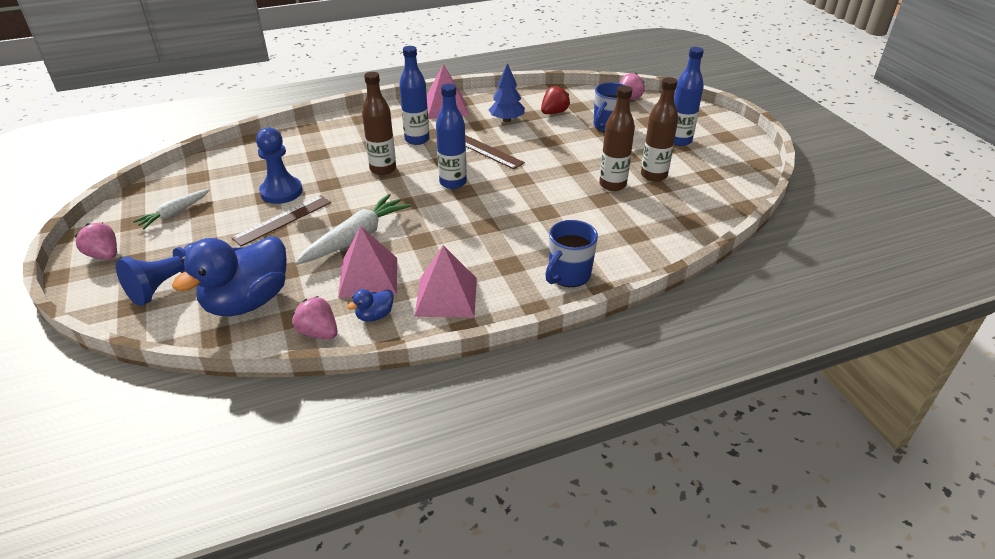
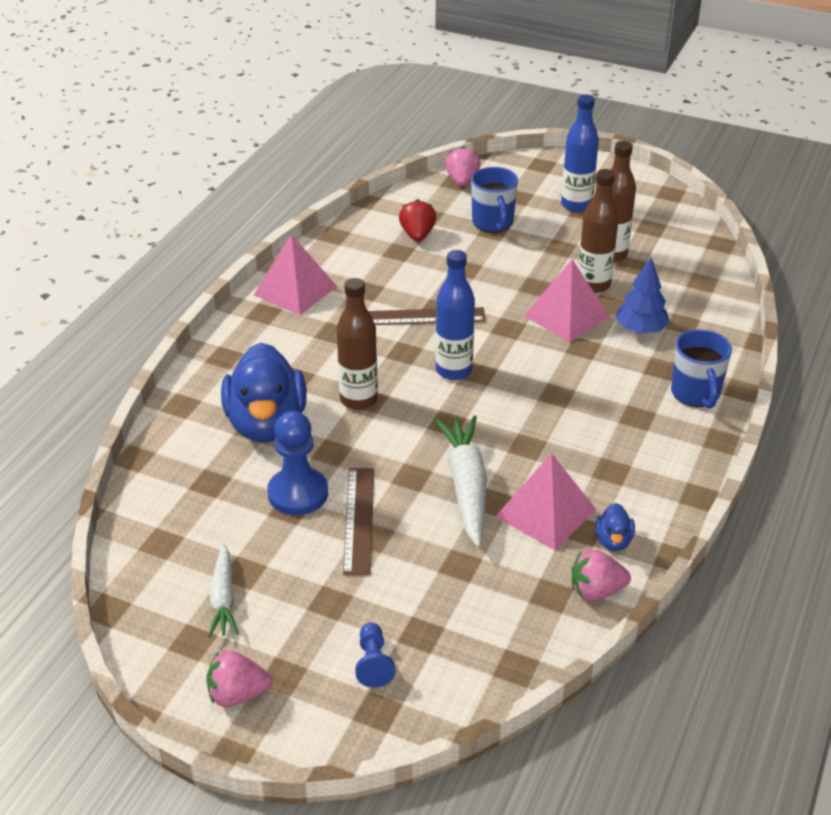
camera: 45 degrees left, 0 degrees up
blue pawn [116,243,194,306] -> blue pawn [355,623,396,688], size x0.57
blue duck [172,236,287,316] -> blue duck moved to [221,343,307,443]
blue bottle [399,46,430,145] -> none
pink pyramid [414,245,477,317] -> pink pyramid moved to [524,259,610,343]
blue tree [489,63,525,122] -> blue tree moved to [615,257,670,334]

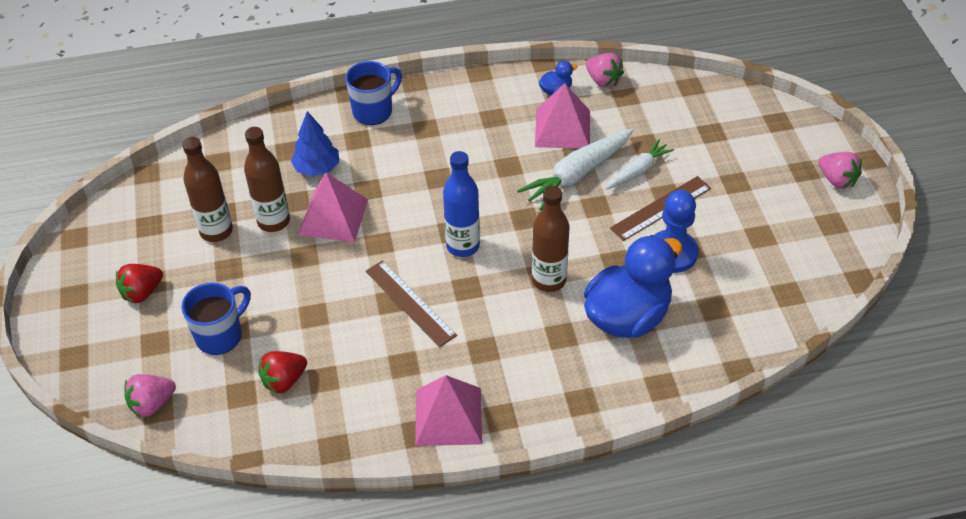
camera: 125 degrees left, 10 degrees up
white carrot [208,543,239,637] -> white carrot moved to [606,139,674,189]
blue pawn [355,623,396,688] -> none
blue bottle [561,95,599,212] -> red strawberry [116,264,163,303]

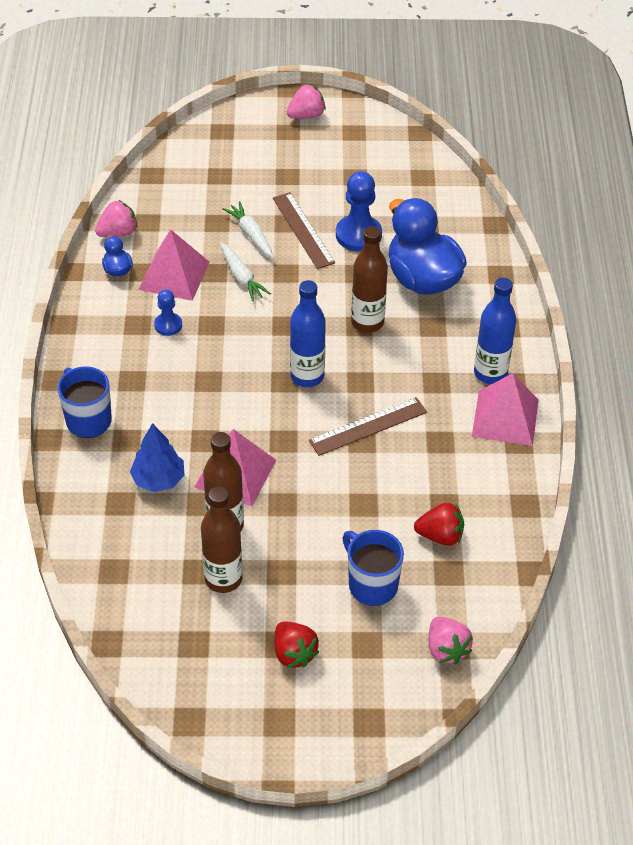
camera: 80 degrees left, 0 degrees up
red strawberry [258,351,307,394] -> red strawberry turned 60 degrees counterclockwise [414,503,464,546]
white carrot [517,129,634,211] -> white carrot [220,242,271,302], size x0.61
none -> blue pawn [154,289,182,336]
none -> blue bottle [474,278,516,384]

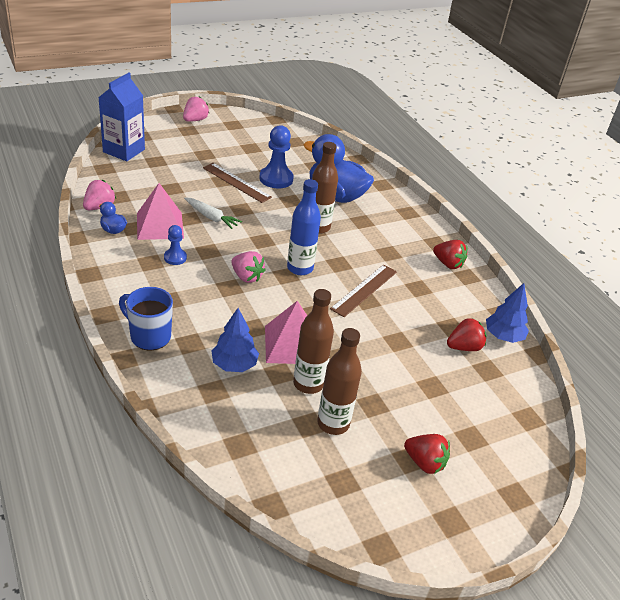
camera: 30 degrees left, 10 degrees down
white carrot [222,201,274,258] -> none
blue mug [343,530,404,606] -> none
pink strawberry [429,617,473,664] -> pink strawberry moved to [231,251,266,283]
pink pyramid [472,373,539,446] -> red strawberry [433,240,467,269]
blue bottle [474,278,516,384] -> none
none -> blue carton [98,73,145,161]
none -> blue tree [486,283,529,343]

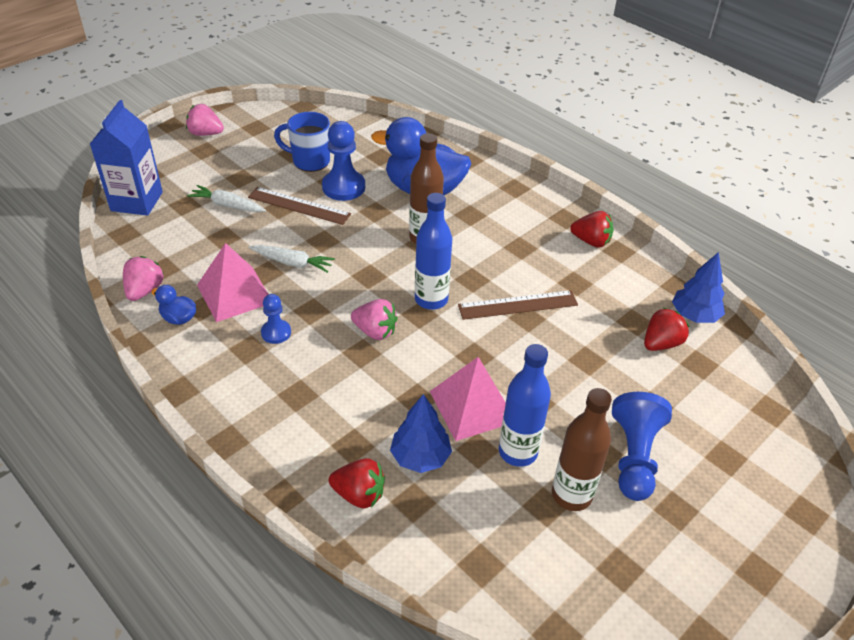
camera: 15 degrees left, 5 degrees up
blue mug [119,287,173,350] -> blue mug moved to [274,112,330,172]
pink strawberry [183,96,209,122] -> pink strawberry turned 90 degrees counterclockwise [186,104,224,136]
brown bottle [293,289,334,394] -> blue bottle [499,344,551,467]
brown ruler [330,264,397,317] -> brown ruler turned 60 degrees clockwise [458,290,578,320]
red strawberry [404,434,450,474] -> red strawberry moved to [329,458,385,509]
none -> white carrot [187,185,266,212]
none -> blue pawn [612,392,672,501]

